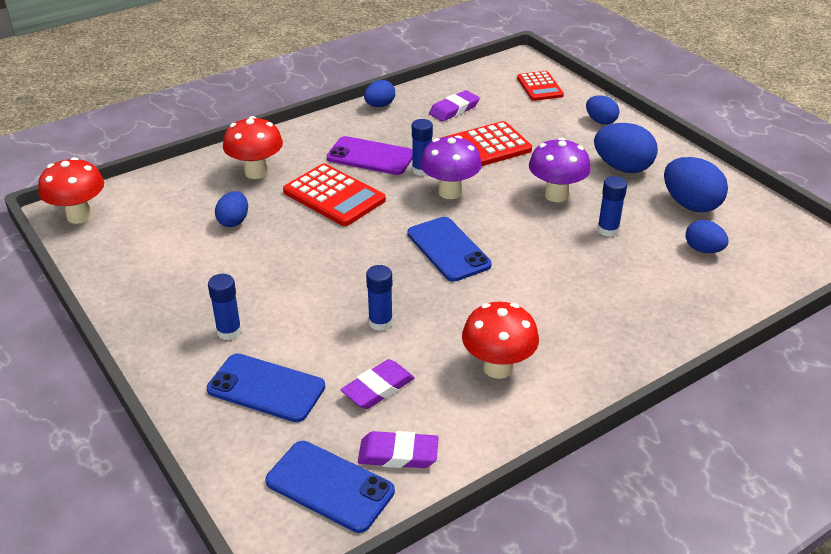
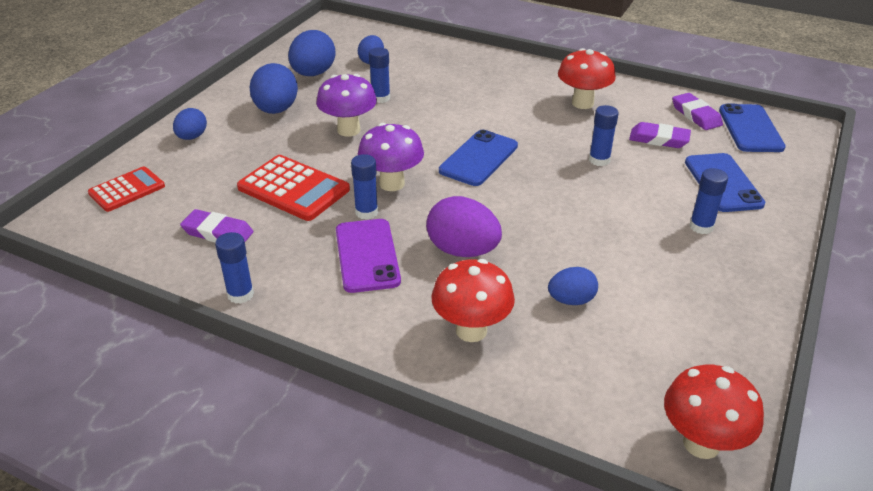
camera: 120 degrees left, 0 degrees up
red calculator [283,164,386,226] -> purple egg [426,196,502,257]
blue egg [364,80,395,107] -> blue glue stick [215,232,254,304]

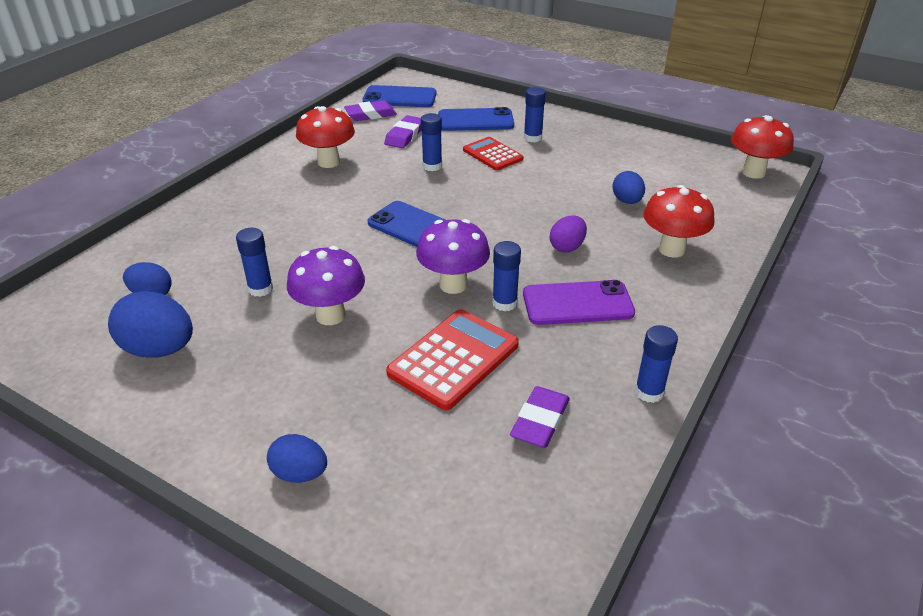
camera: 85 degrees left, 0 degrees up
red calculator [88,166,165,212] -> red calculator moved to [463,137,523,170]
blue egg [250,63,298,114] -> none
purple egg [426,196,502,257] -> purple egg [550,216,587,253], size x0.61

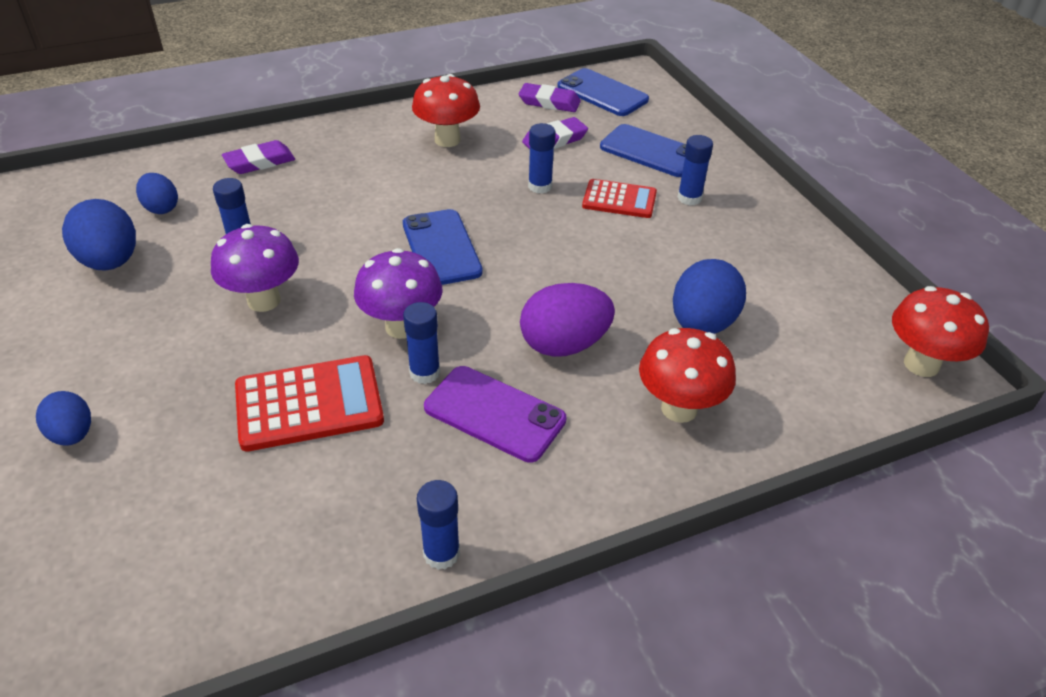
camera: 35 degrees right, 5 degrees up
red calculator [463,137,523,170] -> red calculator turned 105 degrees clockwise [582,179,657,218]
purple eraser [510,386,570,448] -> purple eraser moved to [222,140,295,174]
purple egg [550,216,587,253] -> purple egg [520,283,615,357], size x1.65
blue egg [612,171,645,204] -> blue egg [673,259,746,334], size x1.65

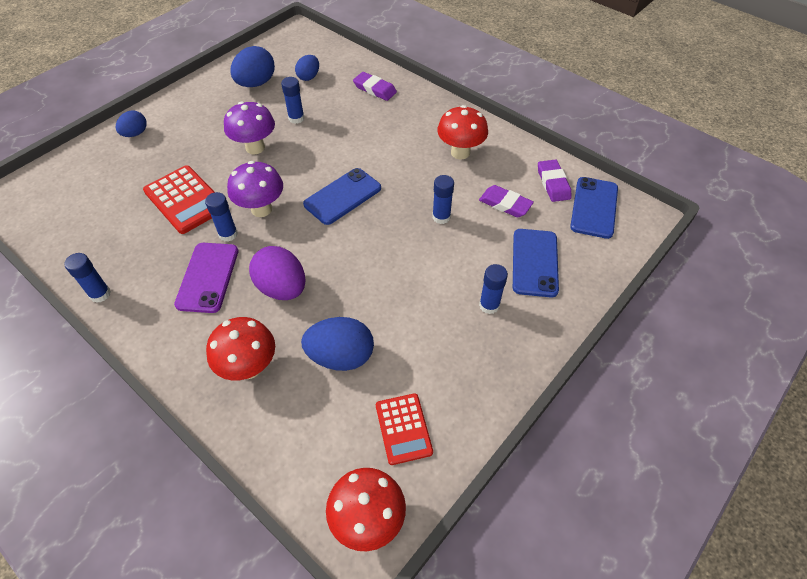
camera: 65 degrees right, 10 degrees up
red calculator [582,179,657,218] -> red calculator moved to [376,393,433,465]

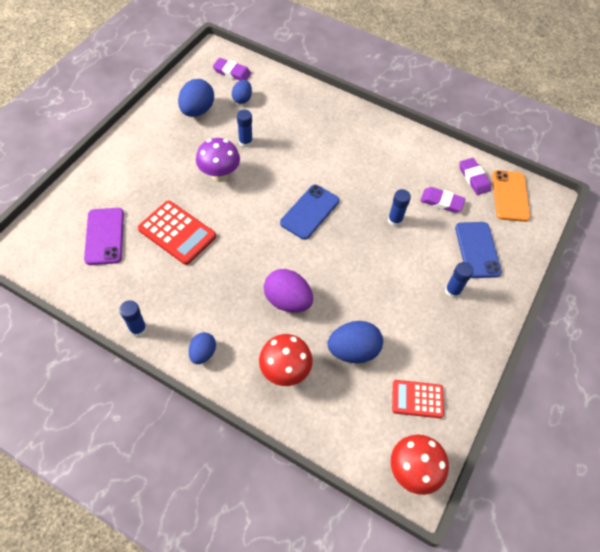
camera: 15 degrees left, 5 degrees up
blue egg [116,110,147,137] -> blue egg moved to [189,332,216,364]
purple phone [174,243,238,313] -> purple phone moved to [84,208,124,265]
blue glue stick [205,192,238,242] -> none
purple mushroom [227,161,283,217] -> none
purple eraser [353,72,397,101] -> purple eraser moved to [213,58,251,81]
red calculator [376,393,433,465] -> red calculator turned 120 degrees clockwise [392,380,444,418]
red mushroom [437,105,488,159] -> none
blue phone [570,177,618,239] -> orange phone [492,170,531,222]

